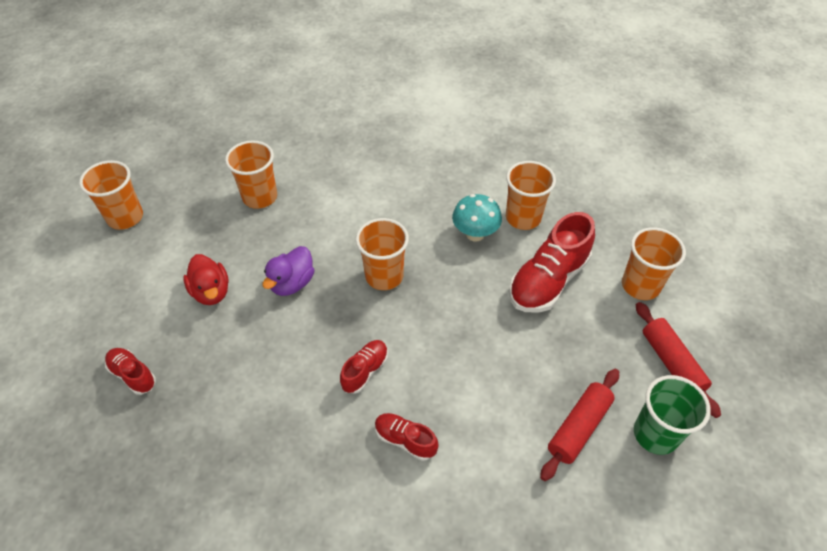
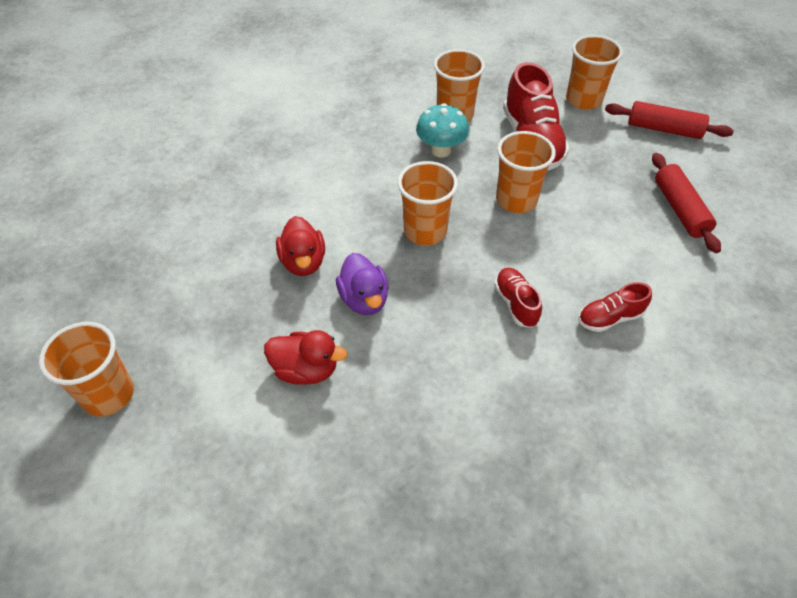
camera: 50 degrees left, 0 degrees up
red shoe [105,348,156,395] -> none
orange cup [225,140,277,209] -> orange cup moved to [496,131,556,213]
green cup [634,375,711,455] -> none
none -> red duck [276,216,325,276]

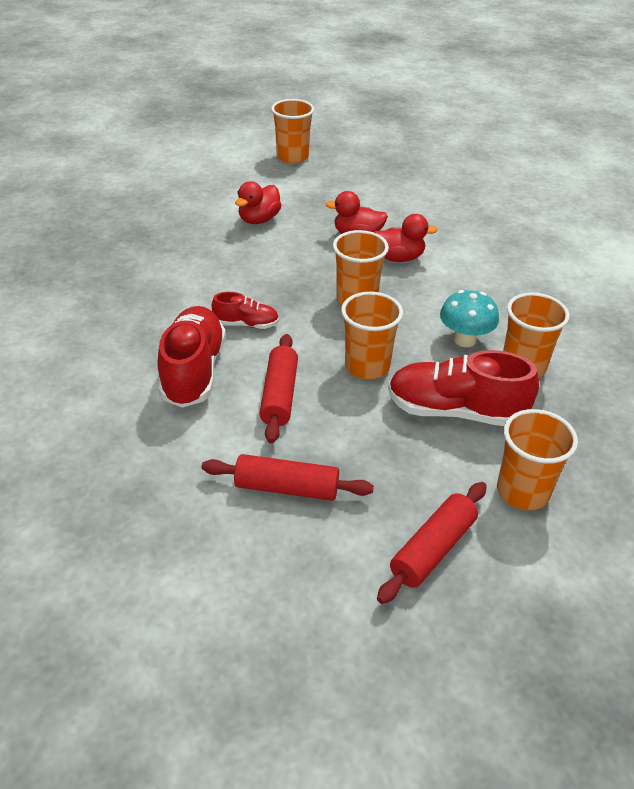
camera: 110 degrees right, 10 degrees down
purple duck [336,253,389,315] -> none
red shoe [578,282,652,332] -> red shoe [158,306,226,408], size x1.91
none -> red rolling pin [259,334,298,443]
none -> red duck [374,214,438,262]

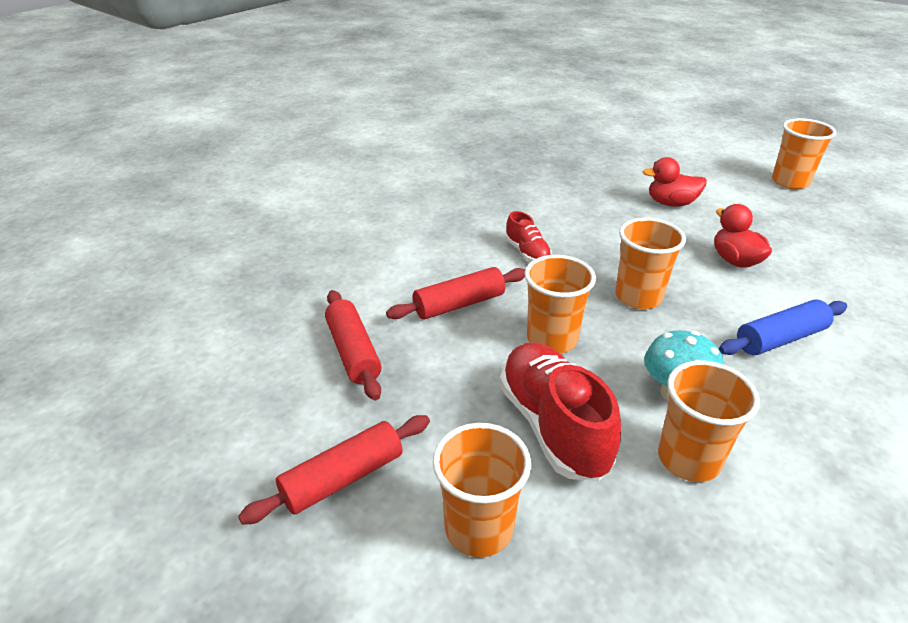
camera: 60 degrees right, 5 degrees down
red shoe [158,306,226,408] -> none
red duck [374,214,438,262] -> none
red rolling pin [377,482,487,604] -> red rolling pin turned 45 degrees counterclockwise [238,415,430,525]
none -> blue rolling pin [719,300,847,355]

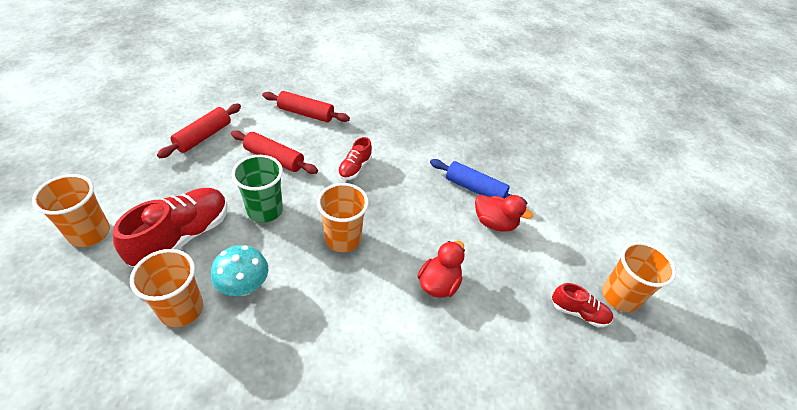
camera: 50 degrees right, 10 degrees up
red rolling pin [238,415,430,525] -> red rolling pin moved to [262,91,350,122]
orange cup [524,255,596,354] -> green cup [232,155,283,223]
red duck [643,157,707,207] -> red duck turned 150 degrees clockwise [475,195,533,232]
blue rolling pin [719,300,847,355] -> blue rolling pin moved to [430,159,526,202]
none -> red shoe [552,283,613,327]

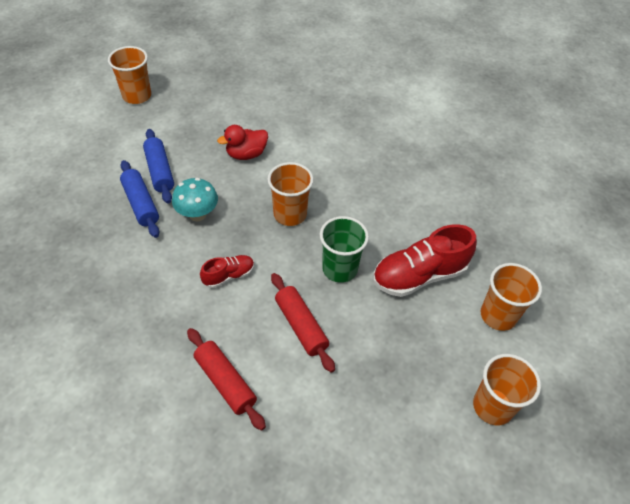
camera: 145 degrees left, 5 degrees up
orange cup [130,249,203,328] -> orange cup moved to [473,354,541,425]
red rolling pin [157,104,241,158] -> none
turquoise mushroom [211,245,268,296] -> turquoise mushroom moved to [172,178,218,221]
red duck [475,195,533,232] -> blue rolling pin [143,129,174,204]
red shoe [552,283,613,327] -> none

